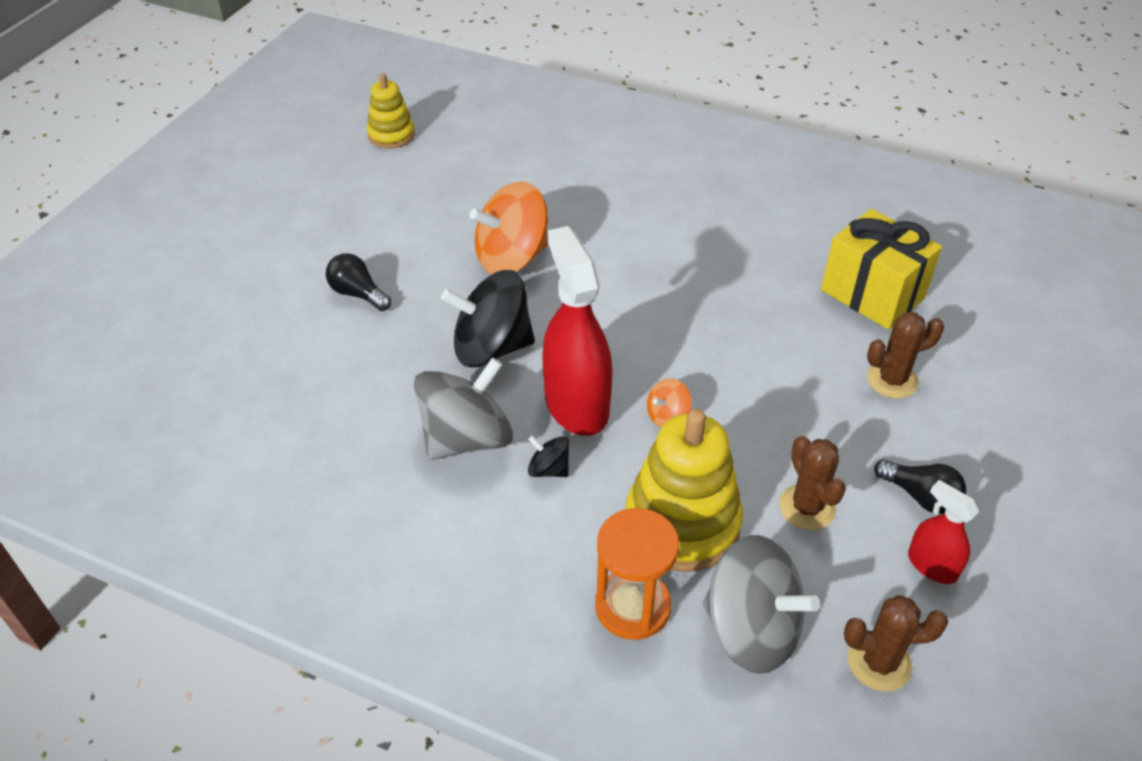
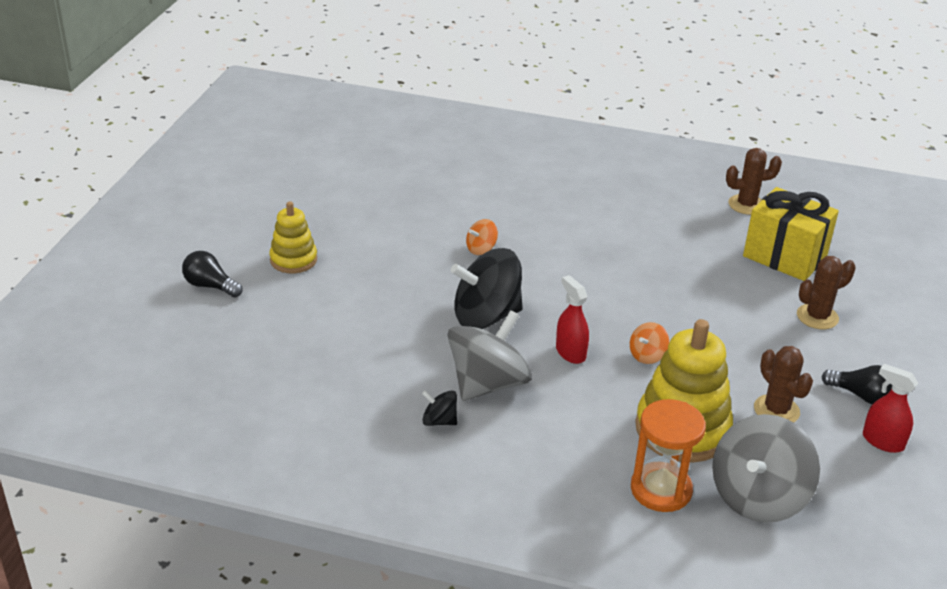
camera: 10 degrees left, 10 degrees down
black light bulb [326,253,391,311] -> black light bulb moved to [182,251,243,297]
yellow stacking toy [367,73,415,149] -> yellow stacking toy moved to [269,201,317,273]
orange spinning top [470,181,548,274] -> orange spinning top [466,219,498,255], size x0.46
black spinning top [528,435,570,477] -> black spinning top moved to [422,391,457,426]
red spray bottle [542,226,612,436] -> red spray bottle [556,275,589,364], size x0.51
grey spinning top [703,535,820,674] -> grey spinning top turned 105 degrees clockwise [712,414,820,523]
brown cactus [844,595,948,692] -> brown cactus moved to [726,148,782,215]

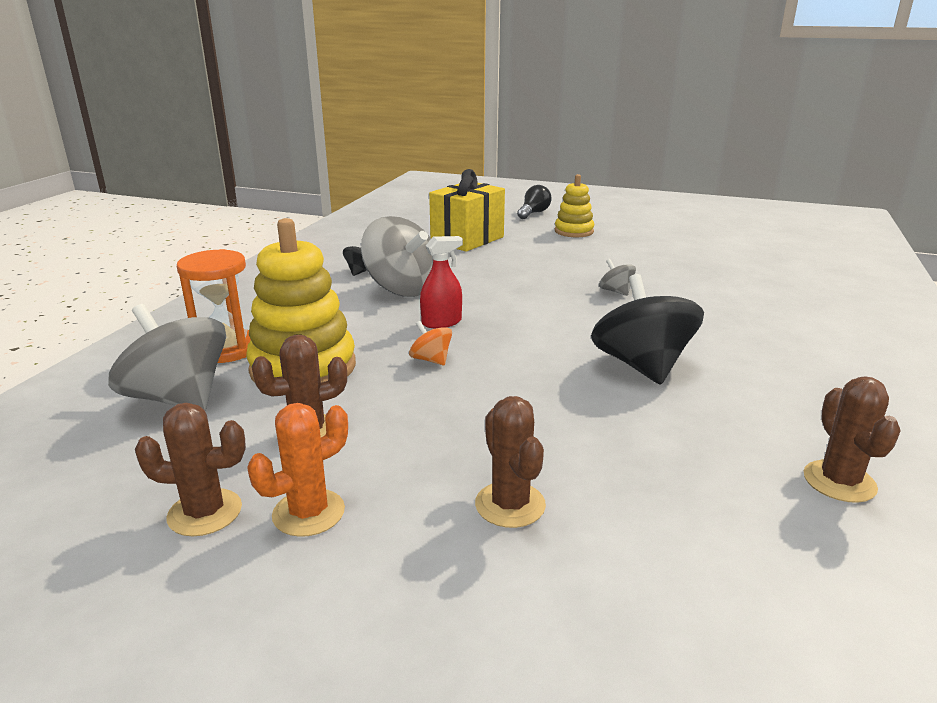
camera: 95 degrees right, 10 degrees down
black spinning top [451,248,523,329] -> black spinning top moved to [591,274,704,385]
orange spinning top [466,219,498,255] -> grey spinning top [599,259,636,296]
yellow gift [743,187,839,281] -> yellow gift moved to [429,169,505,252]
black light bulb [821,365,892,404] -> orange cactus [247,403,348,537]
red spray bottle [863,364,918,453] -> brown cactus [135,403,246,536]

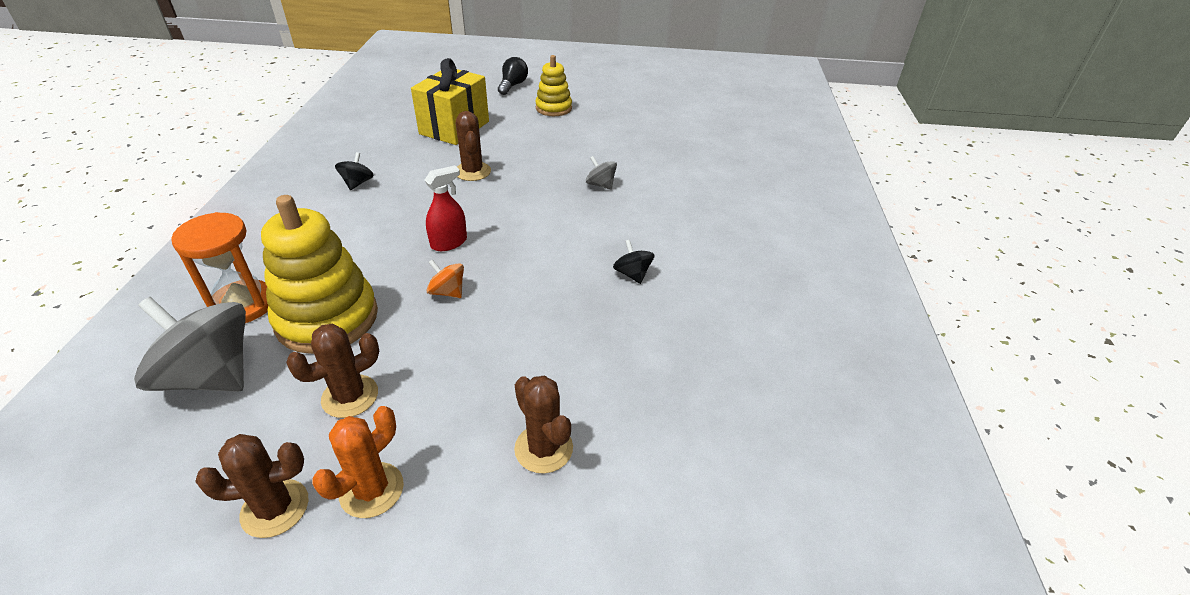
camera: 15 degrees left, 15 degrees up
grey spinning top [361,216,433,297] -> none
black spinning top [591,274,704,385] -> black spinning top [613,240,655,284], size x0.46
brown cactus [804,376,901,503] -> brown cactus moved to [456,111,491,181]

